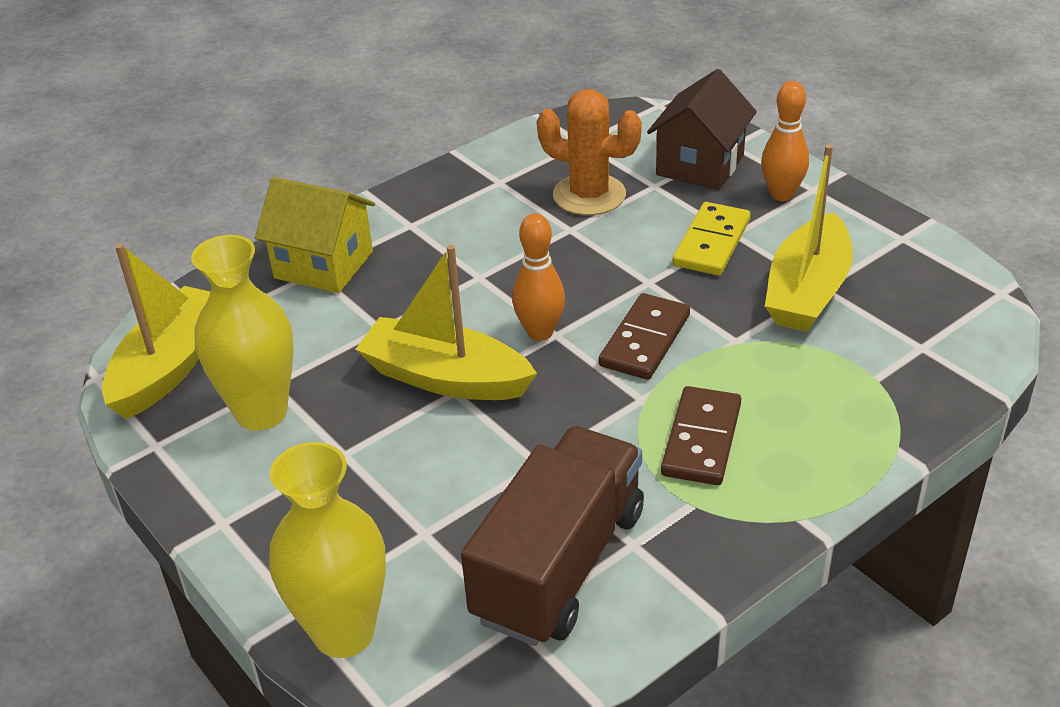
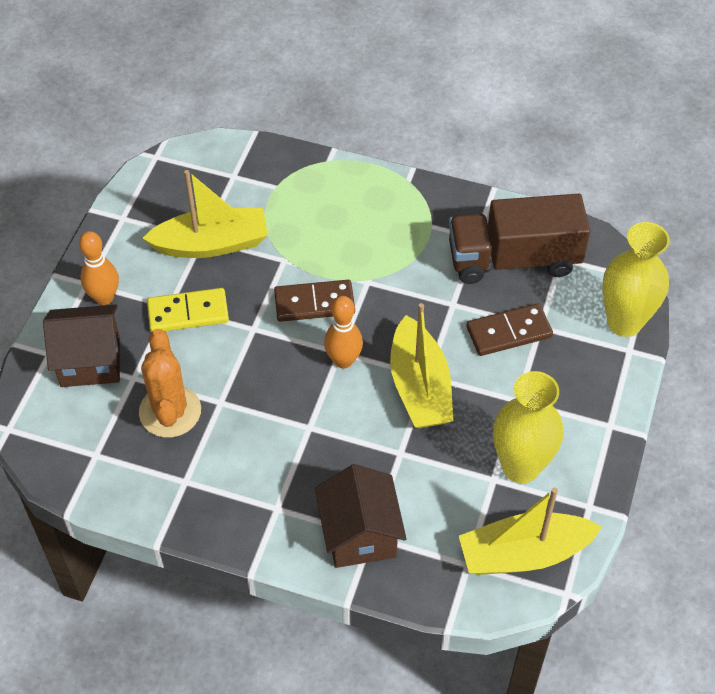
camera: 125 degrees left, 15 degrees up
yellow house [255,177,375,293] -> brown house [315,464,407,568]
brown domino [661,386,741,485] -> brown domino moved to [466,303,553,356]

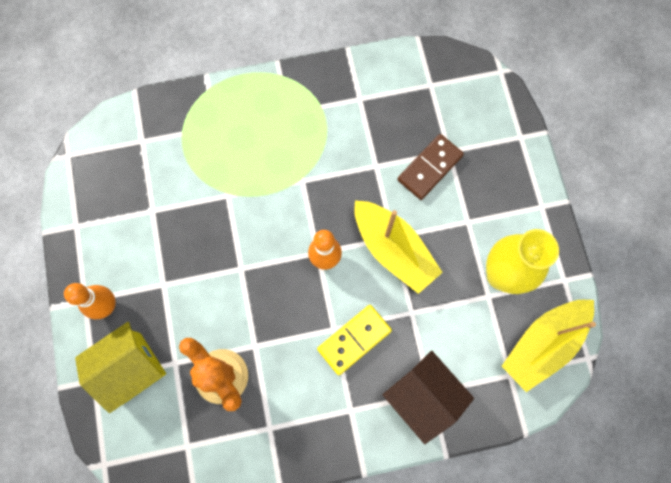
camera: 30 degrees left, 20 degrees up
brown house [43,305,120,387] -> yellow house [75,322,166,413]
yellow boat [142,170,268,258] -> none
yellow domino [147,288,229,332] -> yellow domino moved to [317,305,392,375]
brown domino [274,280,355,322] -> none
brown truck [449,194,590,284] -> none
yellow vase [602,222,670,337] -> none

